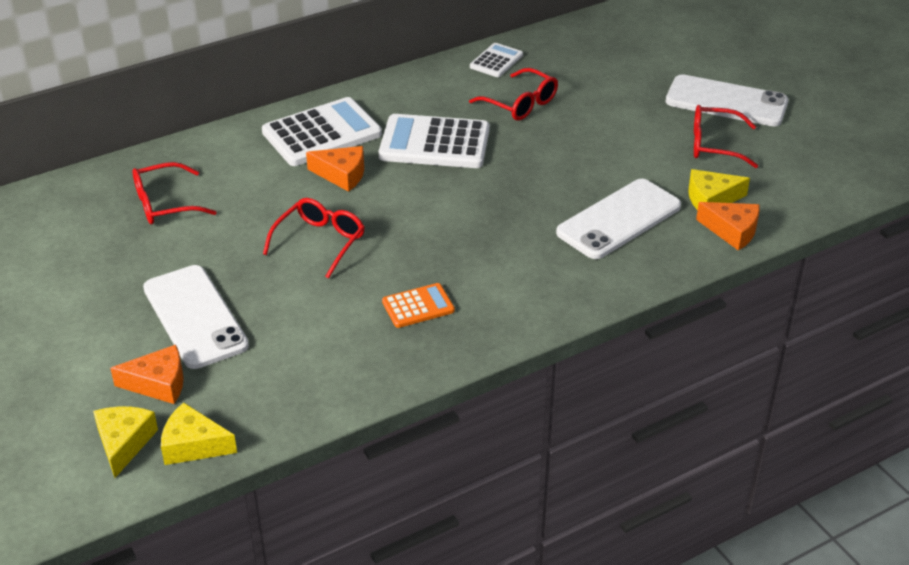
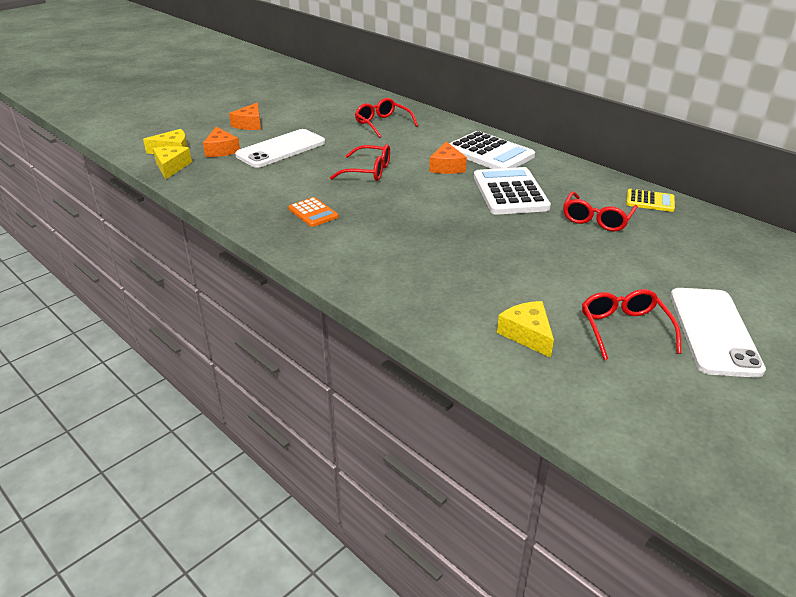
camera: 75 degrees right, 5 degrees down
white calculator [470,43,523,77] -> yellow calculator [626,189,675,212]
white phone [556,179,681,259] -> none
orange cheese [696,202,760,251] -> orange cheese moved to [229,103,261,130]

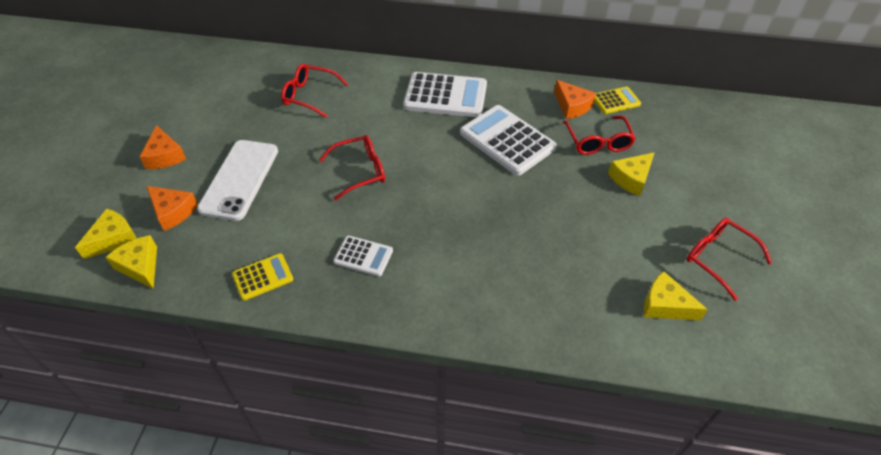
camera: 35 degrees left, 15 degrees up
orange calculator [288,197,339,227] -> white calculator [333,236,393,276]
orange cheese [429,141,467,174] -> orange cheese moved to [554,80,596,119]
white phone [670,288,766,378] -> none
none -> yellow calculator [232,253,293,301]
none -> yellow cheese [608,152,655,196]

